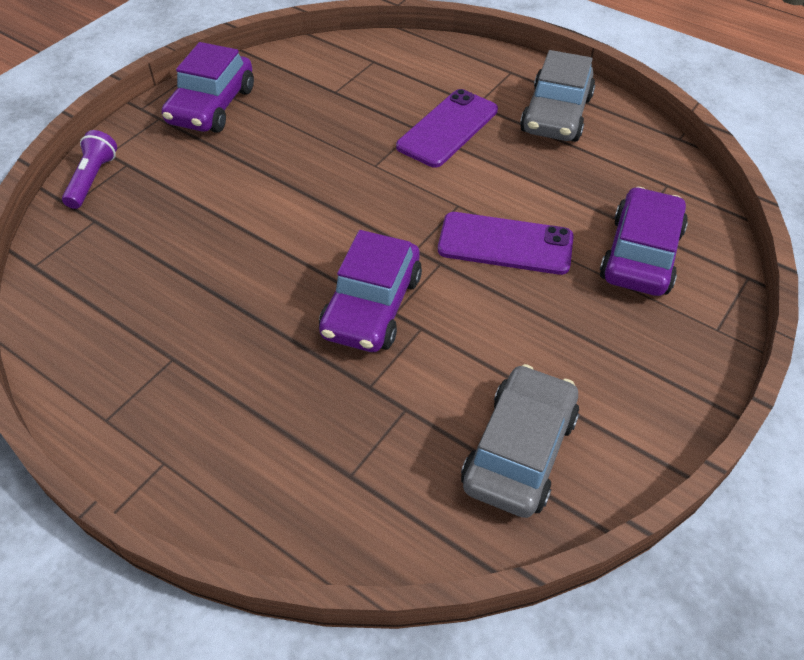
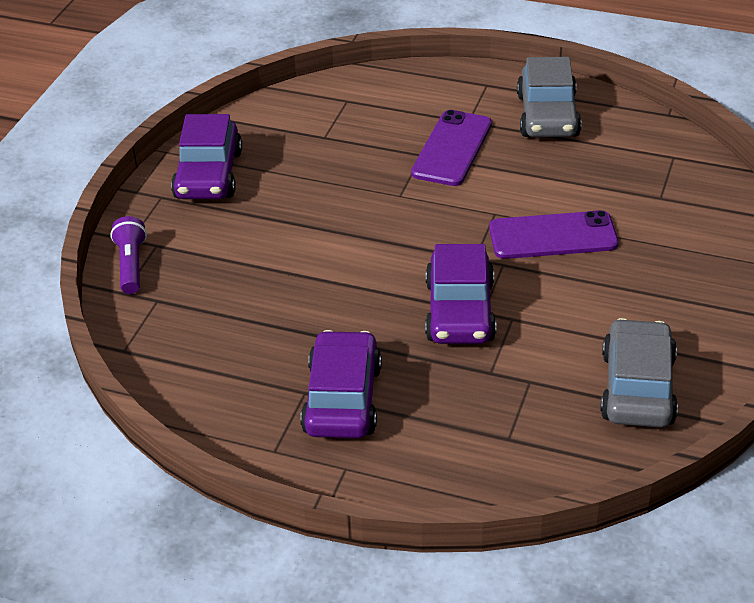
camera: 15 degrees left, 10 degrees down
purple car [599,187,688,296] -> purple car moved to [300,330,382,438]

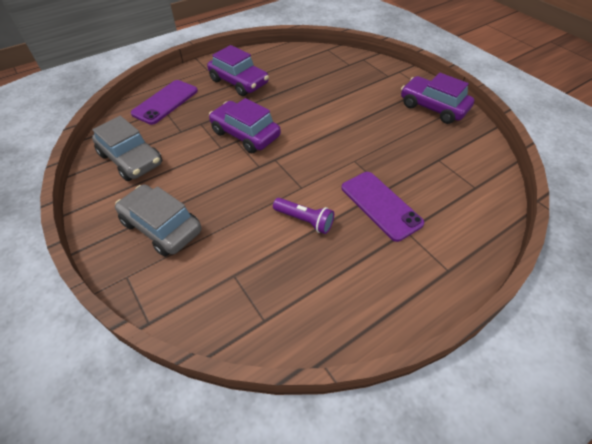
camera: 125 degrees right, 10 degrees up
purple flashlight [110,216,147,294] -> purple flashlight moved to [273,198,334,234]
purple phone [489,210,618,259] -> purple phone moved to [131,80,198,125]
grey car [517,57,582,137] -> grey car moved to [115,184,202,257]

